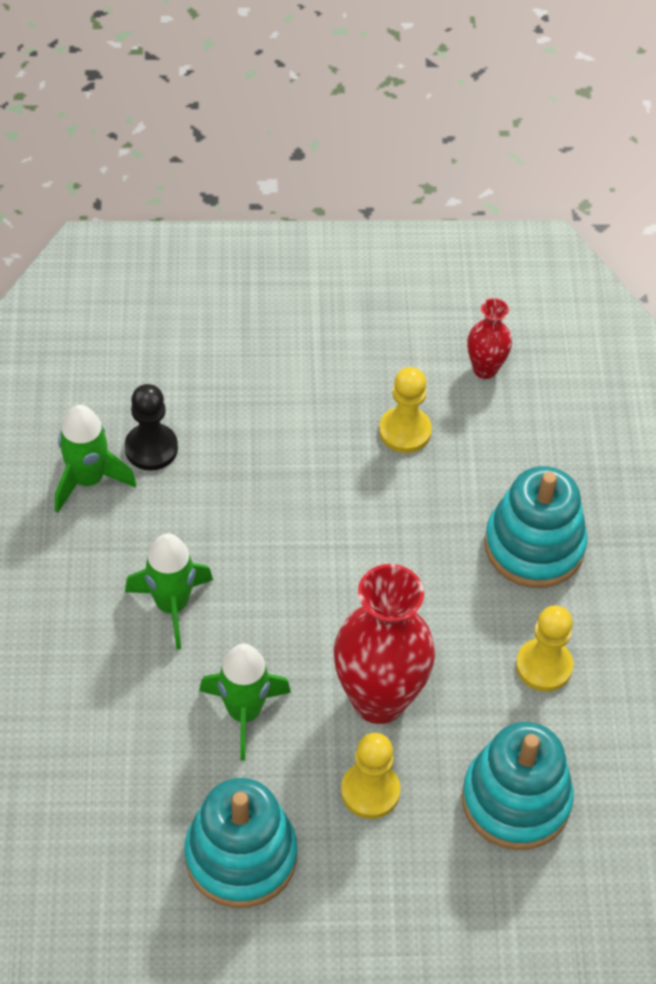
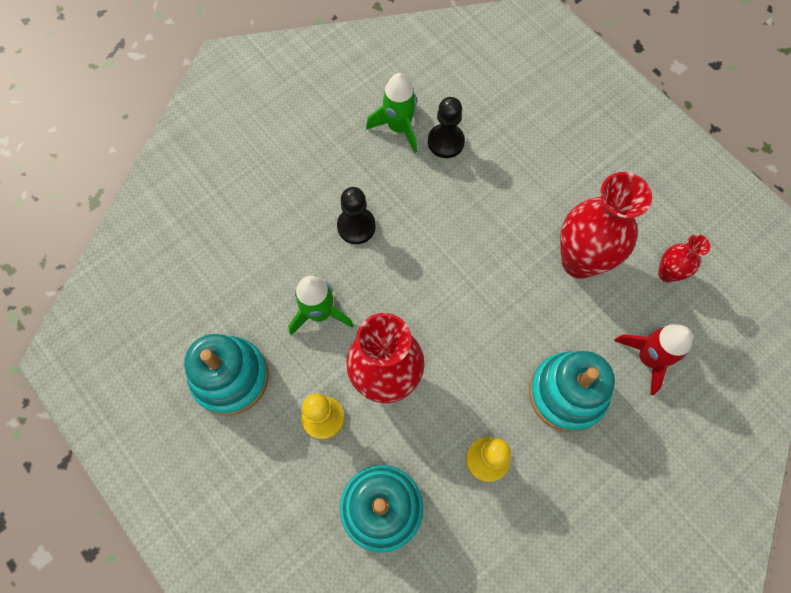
camera: 55 degrees right, 15 degrees up
green rocket [125,533,213,650] -> black pawn [337,187,376,244]
yellow pawn [379,367,432,453] -> red vase [560,172,652,279]
none -> red rocket [614,324,693,395]

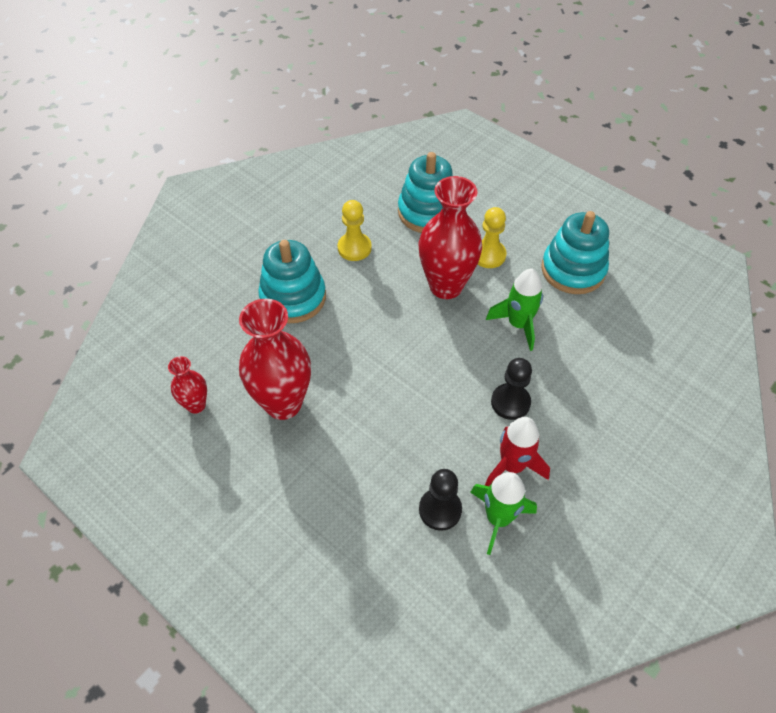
camera: 170 degrees right, 15 degrees down
red rocket [614,324,693,395] -> red rocket moved to [485,417,550,486]

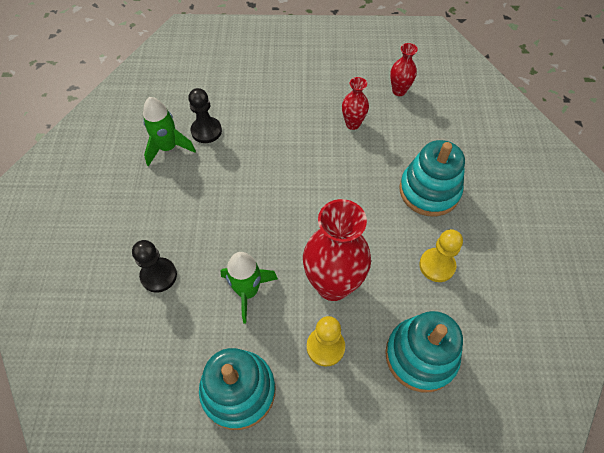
camera: 140 degrees right, 5 degrees up
red vase [239,299,311,420] -> red vase [342,77,369,130], size x0.51
red rocket [485,417,550,486] -> none
black pawn [491,358,532,420] -> black pawn moved to [132,240,177,293]

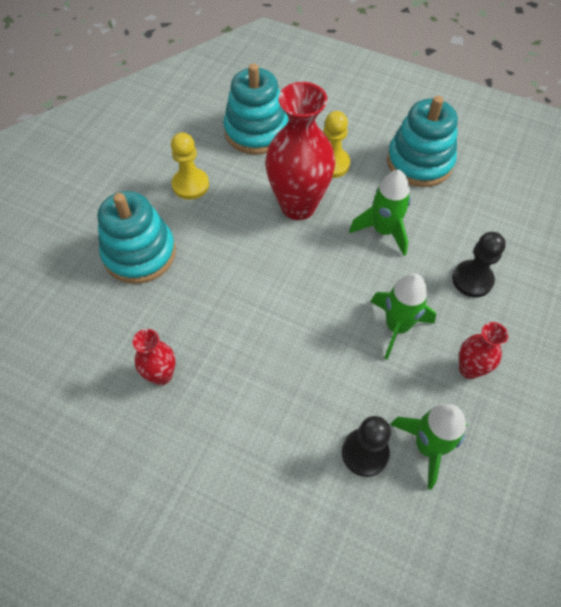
camera: 155 degrees left, 0 degrees up
red vase [390,43,418,96] -> red vase moved to [459,322,508,379]
none -> green rocket [371,273,436,360]

